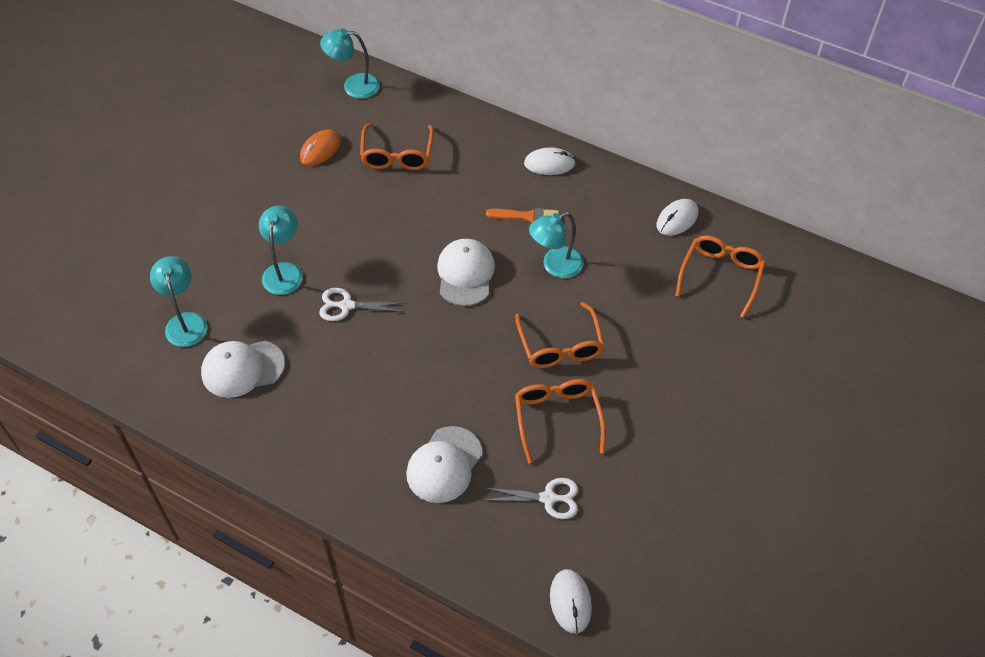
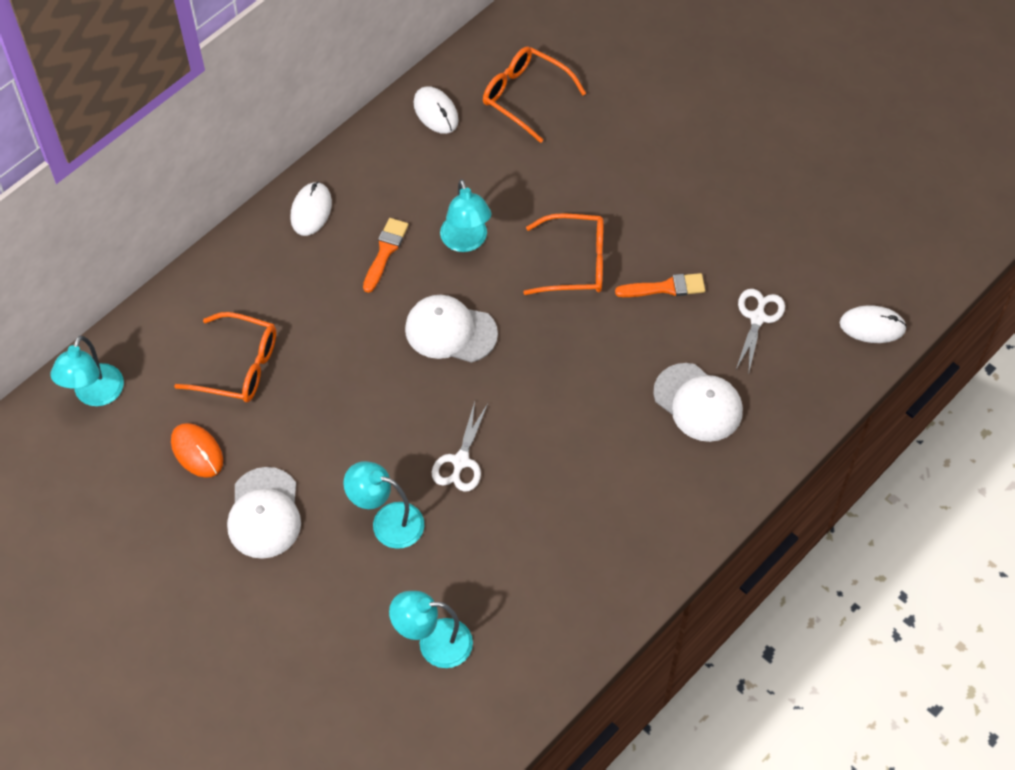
camera: 75 degrees left, 5 degrees up
white cap [201,341,285,398] -> white cap moved to [227,467,301,559]
orange glasses [515,379,606,464] -> orange brush [615,273,705,297]

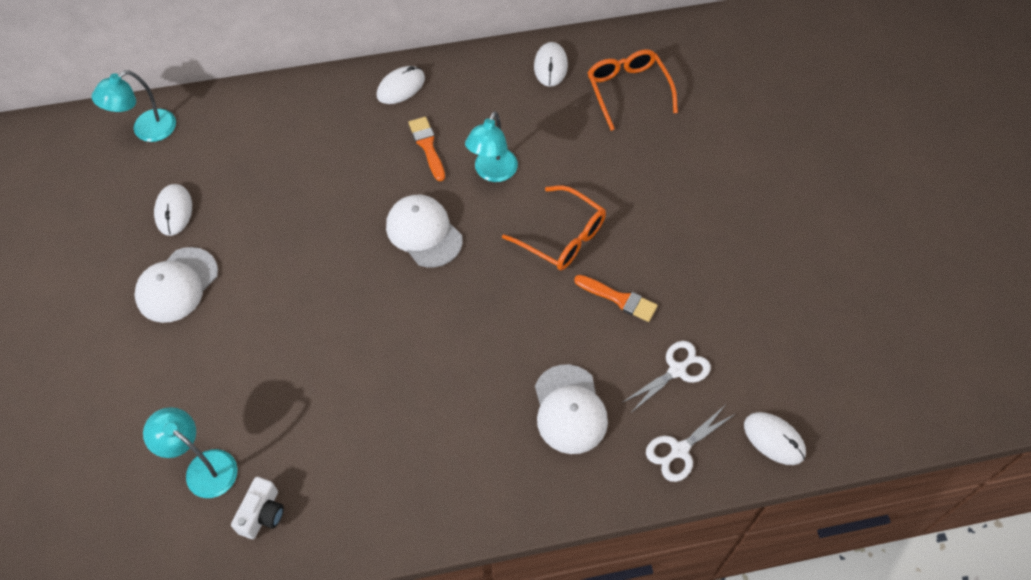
camera: 35 degrees right, 0 degrees up
orange mouse [171,423,223,478] -> white mouse [154,184,192,236]
orange glasses [174,312,276,402] -> none
turquoise lamp [343,461,424,549] -> none
orange brush [363,218,409,293] -> orange brush turned 75 degrees counterclockwise [408,117,445,181]
white scissors [432,402,488,492] -> white scissors moved to [646,406,735,482]
none -> white camera [231,477,284,539]

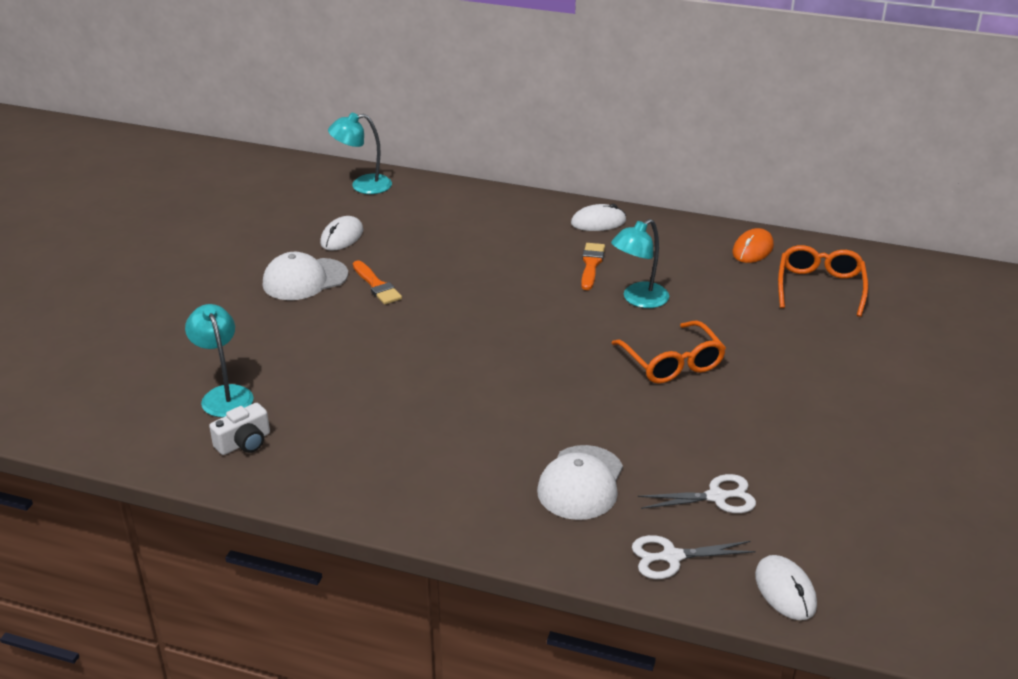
camera: 30 degrees right, 25 degrees down
white cap [386,195,463,267] -> none
white mouse [534,42,568,87] -> orange mouse [733,228,774,263]
orange brush [574,275,658,322] -> orange brush moved to [353,260,402,305]

